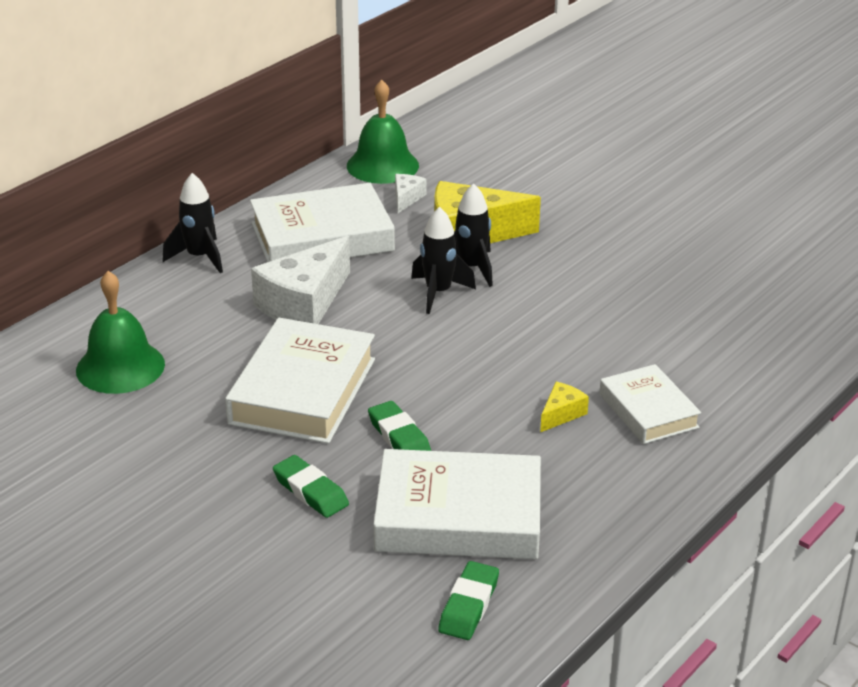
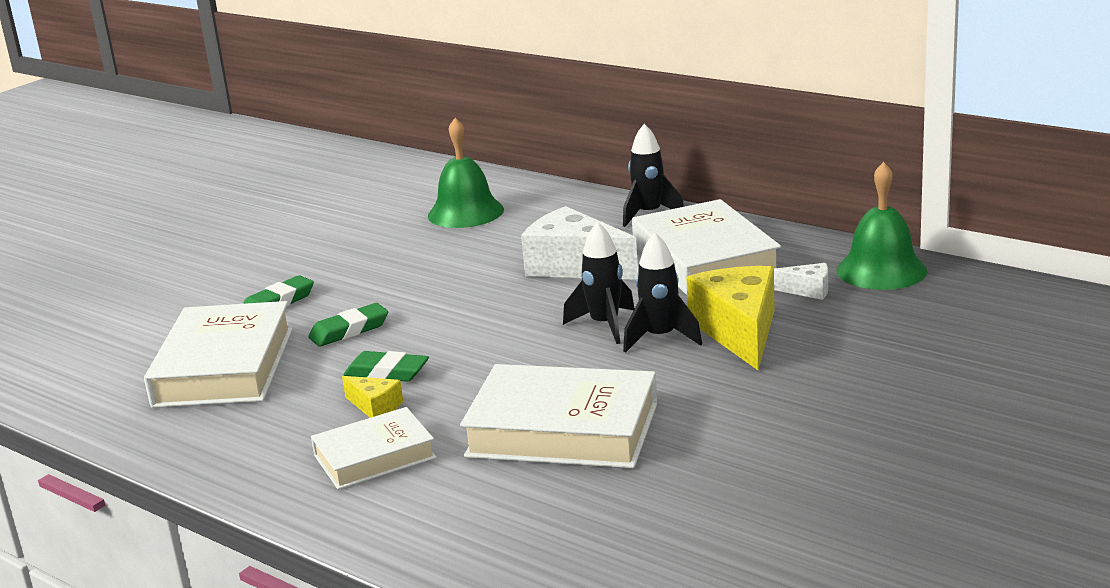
camera: 90 degrees right, 10 degrees down
white book [225,318,375,444] -> white book moved to [460,364,657,468]
green eraser [438,561,499,640] -> green eraser moved to [344,351,429,382]

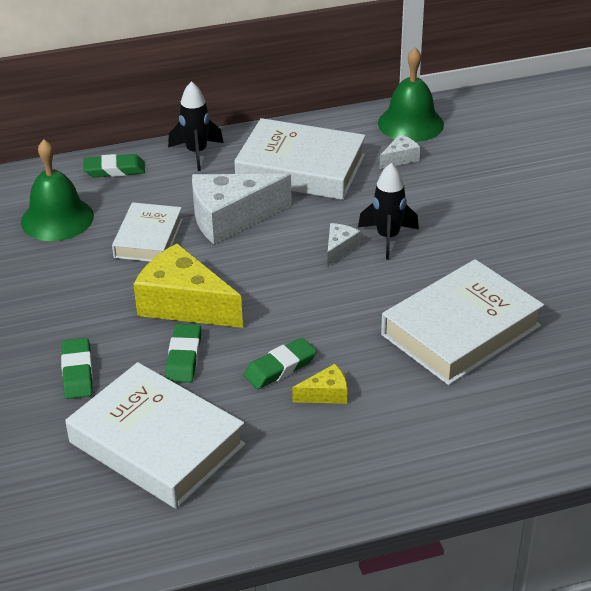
camera: 55 degrees left, 15 degrees up
white book [311,407,436,490] -> white book moved to [112,202,183,262]
black rocket [563,222,635,344] -> white cheese [327,223,361,267]
yellow cheese [686,266,775,370] -> yellow cheese moved to [133,243,243,328]
none -> green eraser [83,154,145,177]

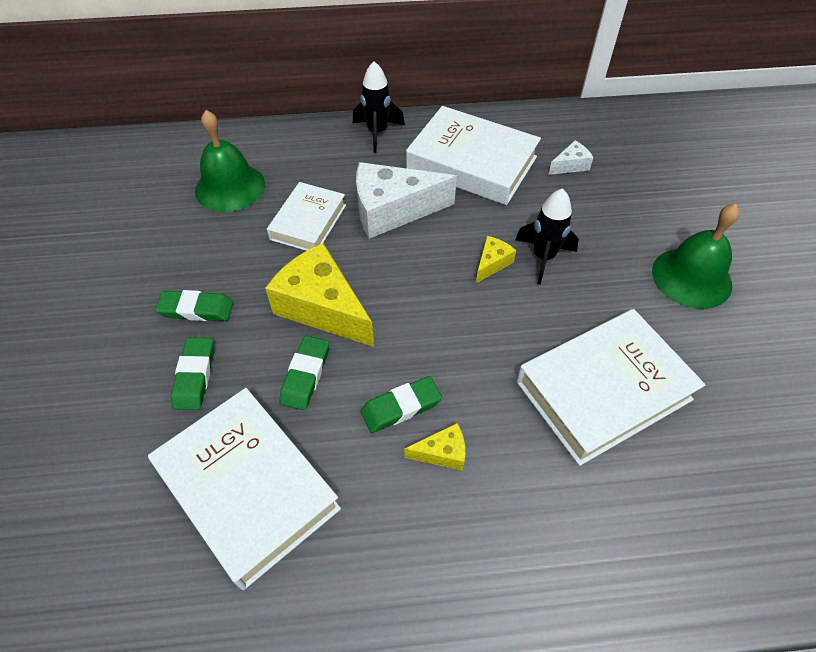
camera: 10 degrees right, 15 degrees up
green eraser [83,154,145,177] -> green eraser moved to [155,290,233,321]
white cheese [327,223,361,267] -> yellow cheese [476,236,516,283]
green bell [378,48,444,142] -> green bell moved to [652,204,740,309]

